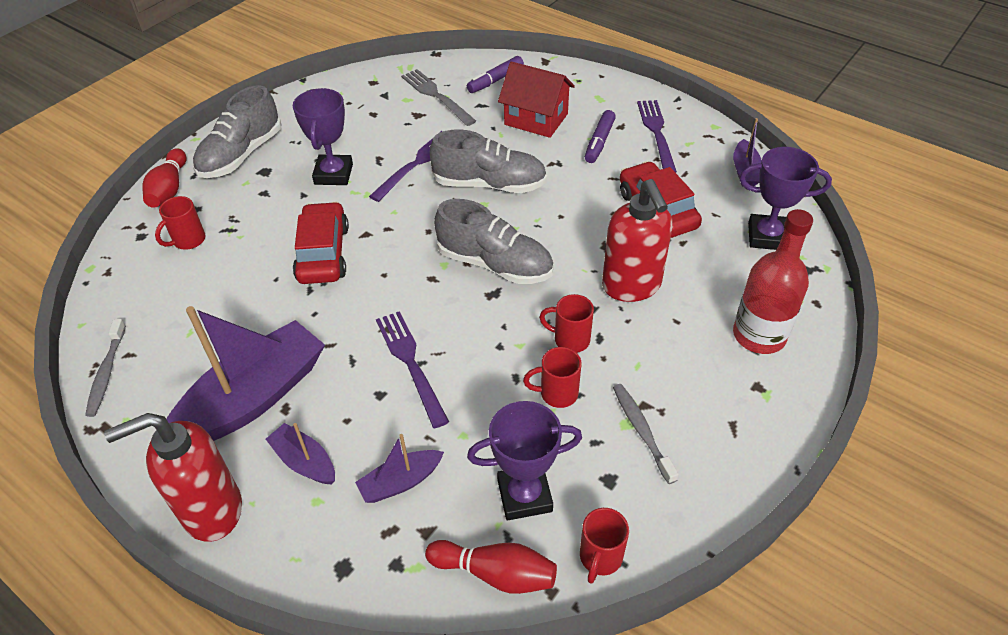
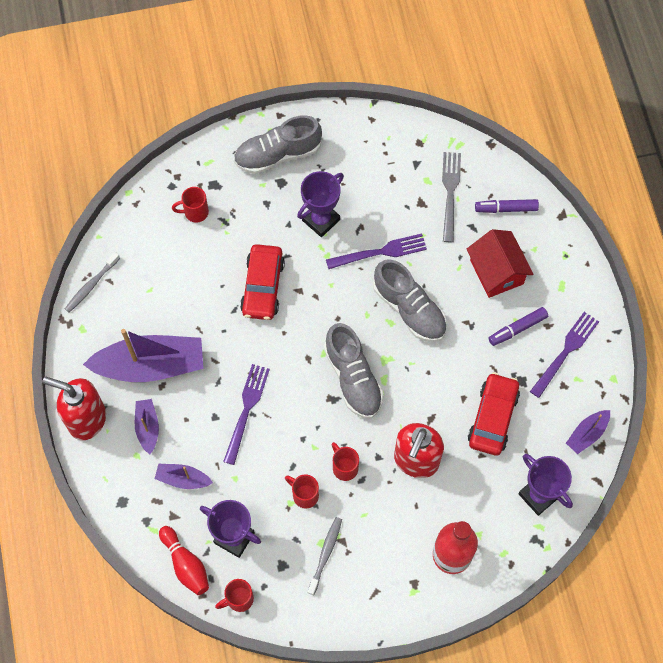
camera: 40 degrees right, 20 degrees up
red bowling pin [142,148,187,208] -> none
red car [293,202,349,284] -> red car turned 150 degrees clockwise [240,244,285,320]

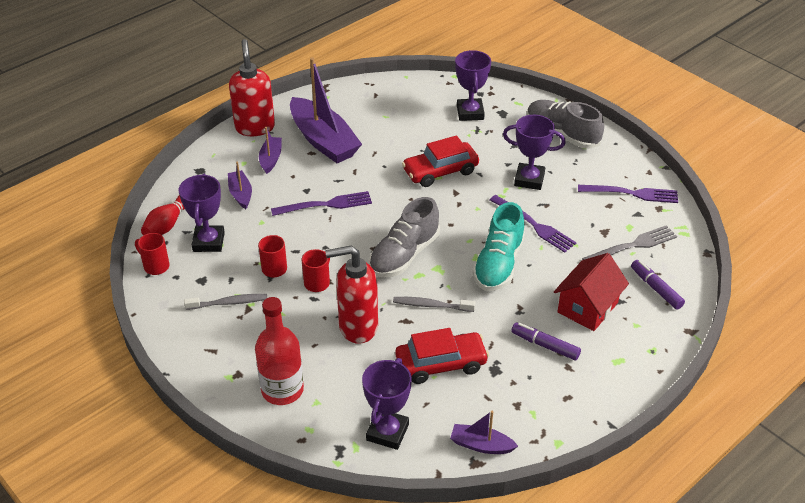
camera: 60 degrees right, 25 degrees down
grey toothbrush [65,252,120,313] -> grey toothbrush moved to [393,297,476,312]
purple boat [135,399,159,454] -> purple boat turned 45 degrees counterclockwise [259,127,282,174]
red mug [172,187,209,223] -> purple trophy [455,50,491,121]
grey shoe [373,259,447,342] -> turquoise shoe [473,202,525,291]
purple fork [530,312,599,398] -> purple fork moved to [578,185,678,203]

